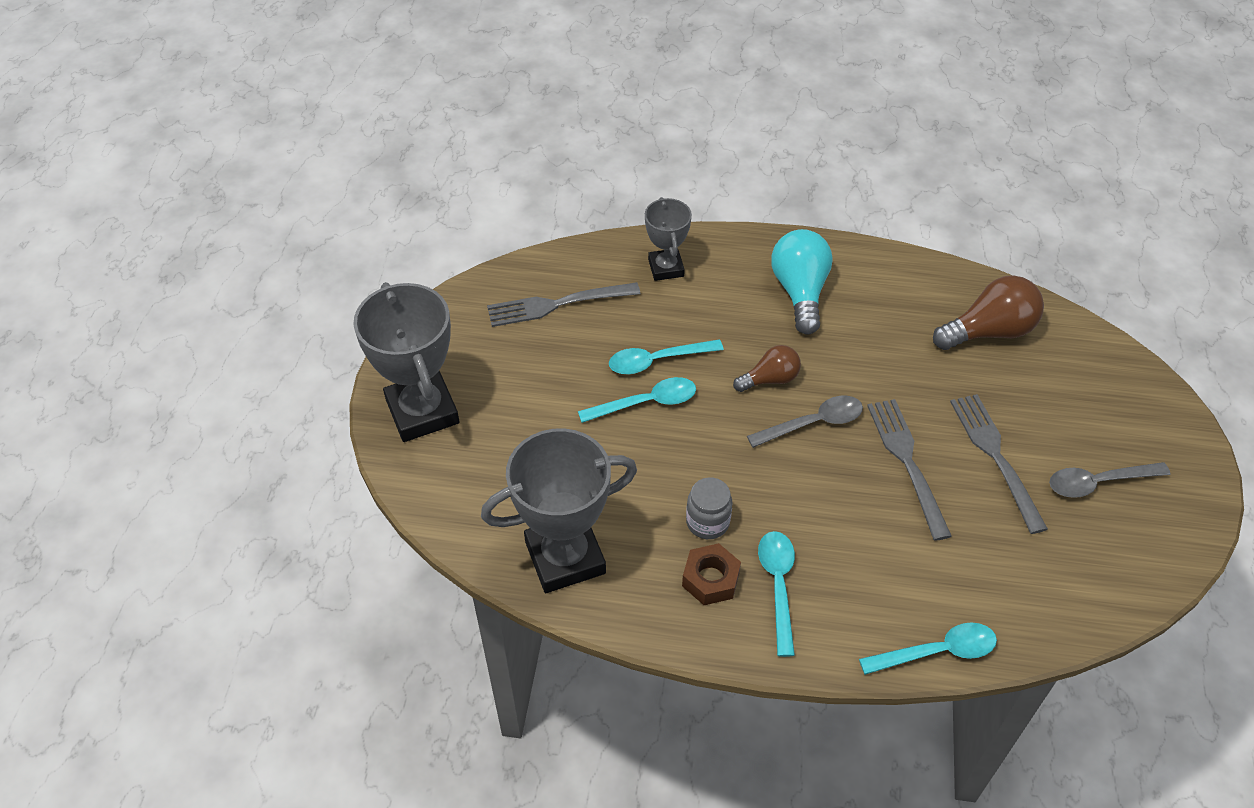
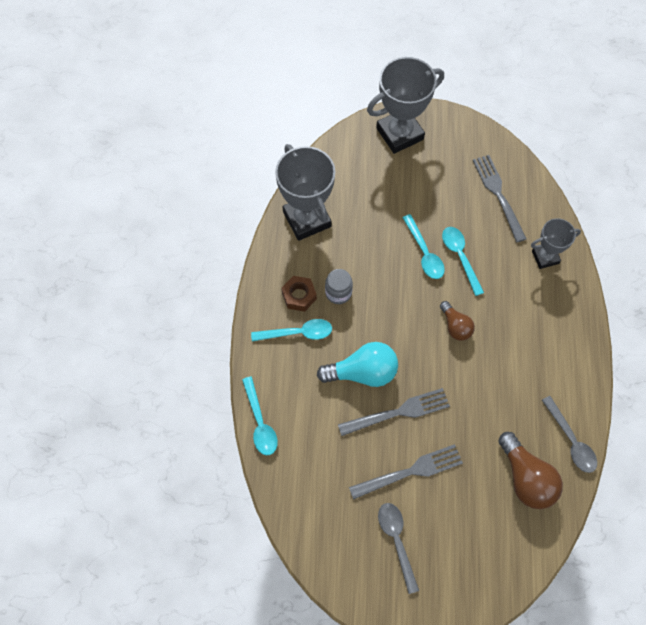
camera: 85 degrees right, 15 degrees up
grey spoon [747,396,863,448] -> grey spoon moved to [542,396,597,473]
turquoise light bulb [771,229,833,335] -> turquoise light bulb moved to [317,342,398,387]

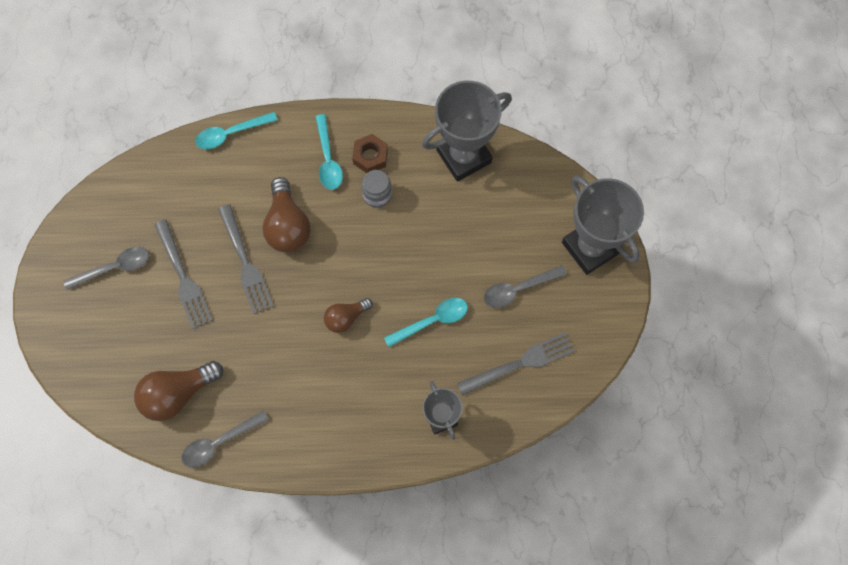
camera: 85 degrees right, 5 degrees up
turquoise light bulb [317,342,398,387] -> brown light bulb [262,177,311,252]
turquoise spoon [402,214,445,279] -> none
none -> grey spoon [484,265,567,308]

